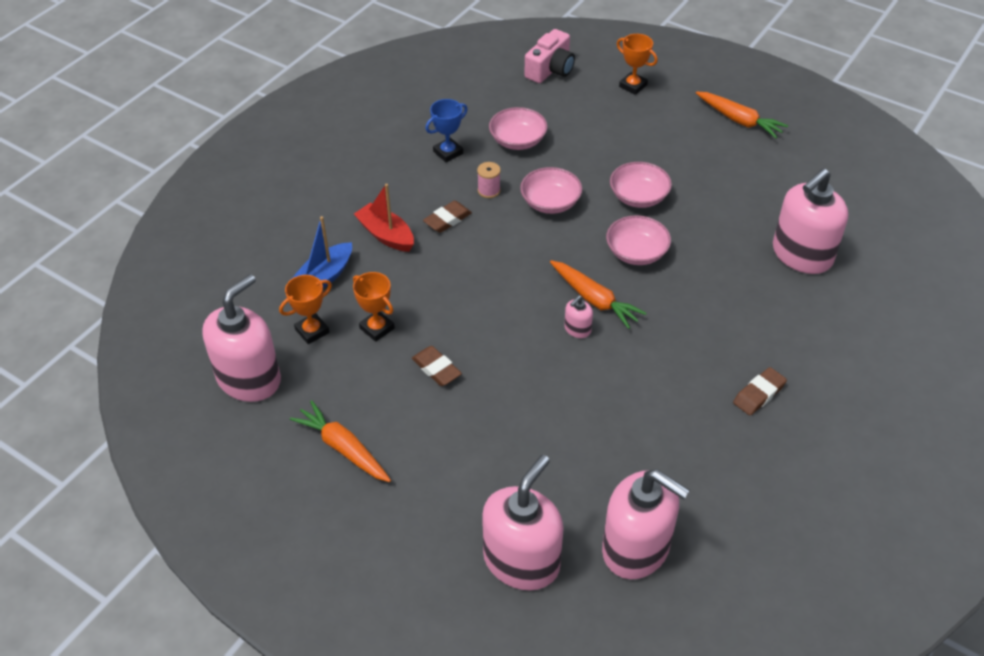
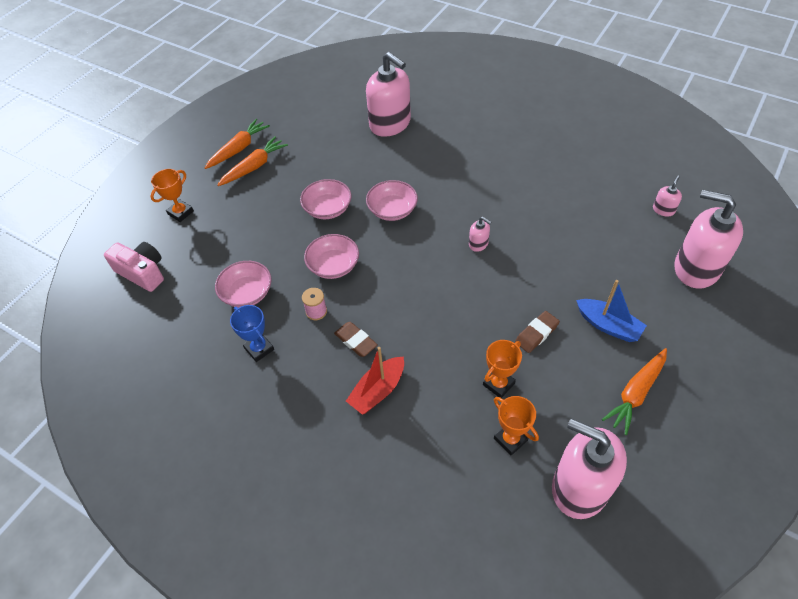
camera: 90 degrees left, 5 degrees up
blue boat [291,216,352,288] -> blue boat moved to [576,280,647,342]
orange carrot [550,260,646,329] -> orange carrot moved to [217,136,288,186]
pink soap dispenser [602,470,690,579] -> pink soap dispenser [653,175,682,217], size x0.42
brown eraser [733,367,787,415] -> none

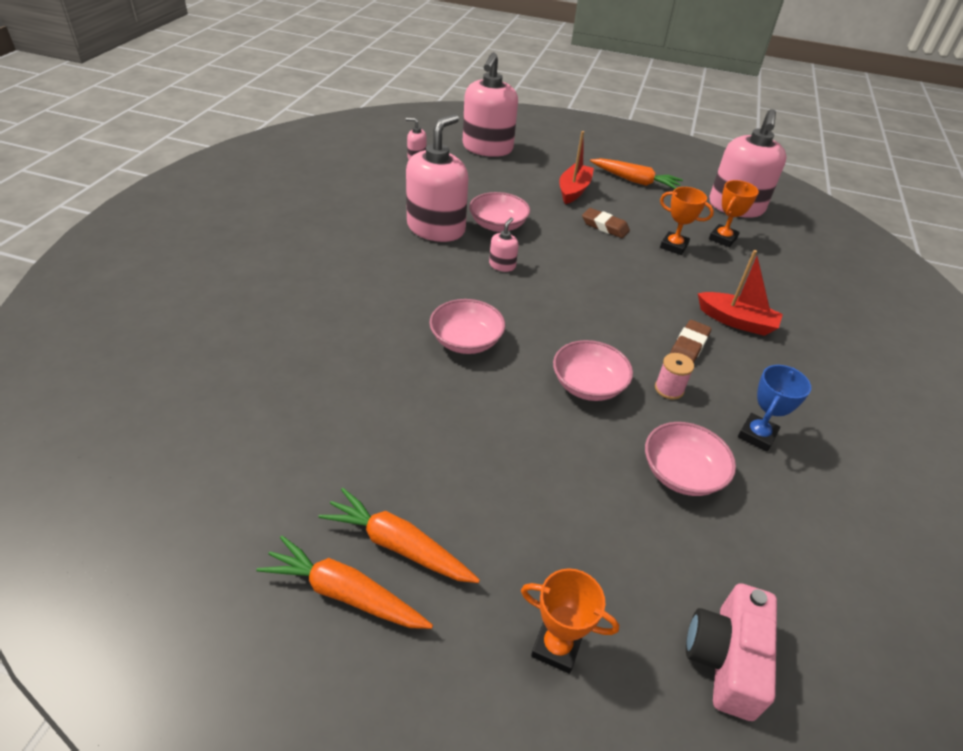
camera: 110 degrees left, 10 degrees down
pink bowl [300,179,352,219] -> pink bowl moved to [469,192,530,232]
pink soap dispenser [366,52,411,137] -> pink soap dispenser moved to [406,114,468,242]
blue boat [576,280,647,342] -> red boat [559,131,594,204]

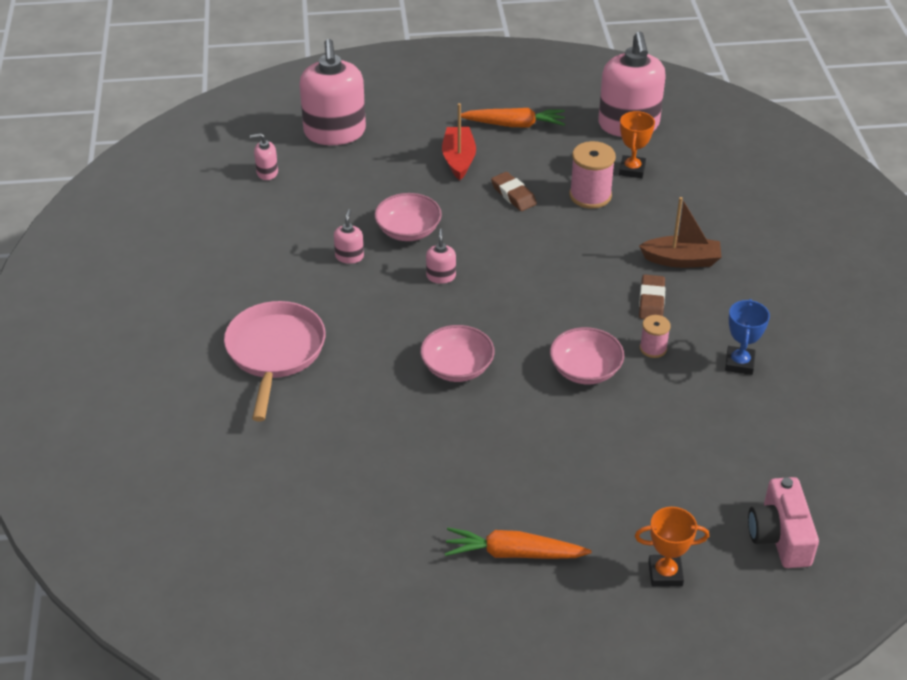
camera: 20 degrees left, 0 degrees up
orange carrot [256,536,433,629] -> none
pink soap dispenser [406,114,468,242] -> pink soap dispenser [334,209,364,264], size x0.42
brown eraser [582,208,630,238] -> brown eraser turned 45 degrees clockwise [491,172,537,211]
pink bowl [645,422,736,496] -> none
orange trophy [660,187,714,255] -> pink spool [570,141,616,209]
red boat [698,250,783,336] -> brown boat [639,197,721,268]
none -> pink pan [224,301,325,421]

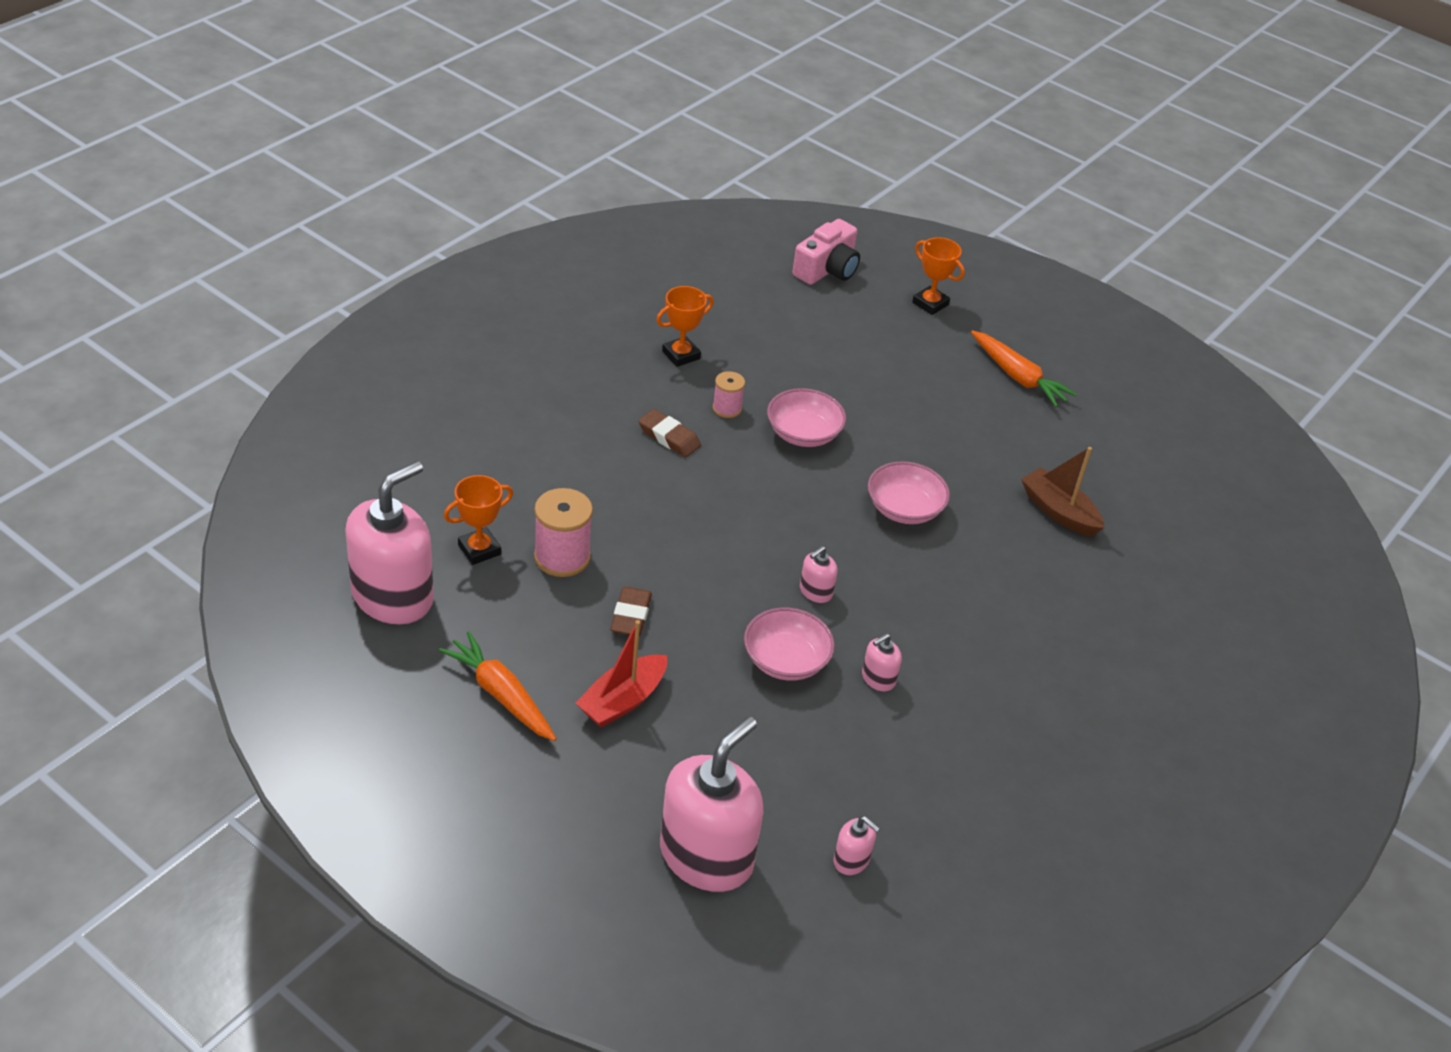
camera: 140 degrees left, 0 degrees up
pink pan [224,301,325,421] -> none
brown boat [639,197,721,268] -> brown boat moved to [1021,447,1104,537]
brown eraser [639,275,665,319] -> brown eraser turned 75 degrees clockwise [639,409,701,457]
blue trophy [725,299,770,375] -> orange trophy [656,286,713,367]

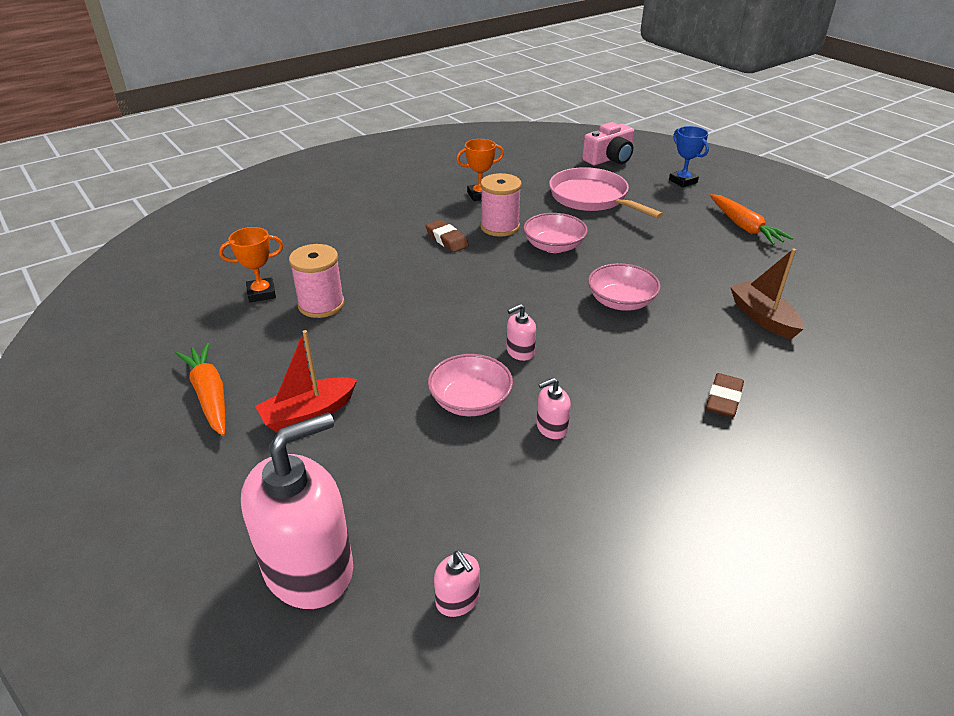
camera: 20 degrees right, 5 degrees down
pink soap dispenser [345,461,434,624] -> none
brown eraser [610,587,652,636] -> brown eraser moved to [706,373,744,417]
pink spool [712,371,745,418] -> pink spool [480,173,522,237], size x1.72
orange trophy [912,237,965,315] -> blue trophy [669,126,709,187]
none -> pink pan [549,167,663,219]

